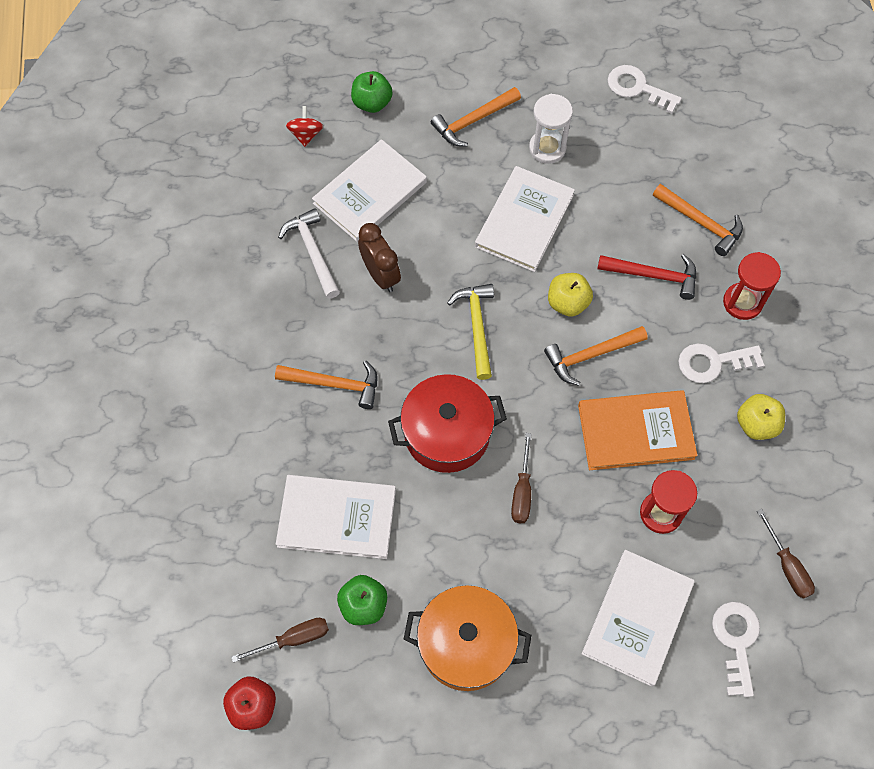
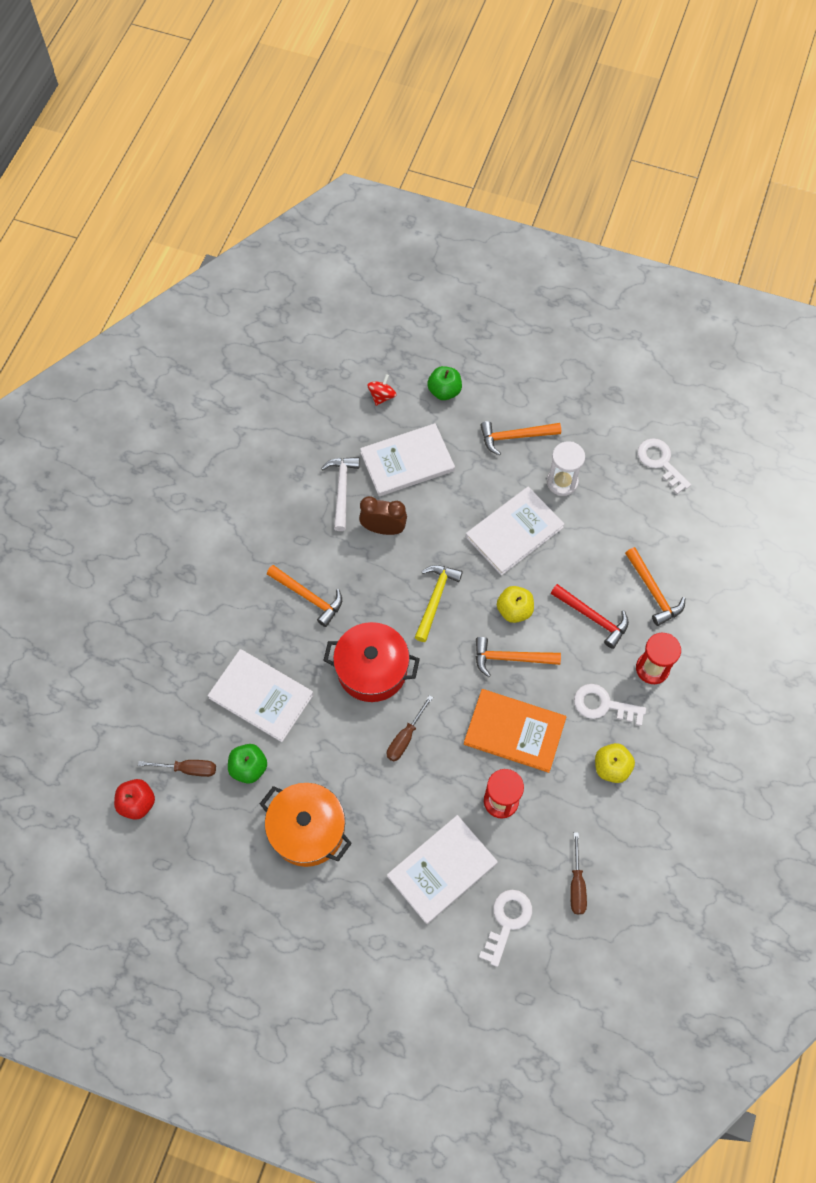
camera: 25 degrees right, 0 degrees up
brown clock [358,223,401,292] -> brown clock turned 75 degrees counterclockwise [359,496,407,535]

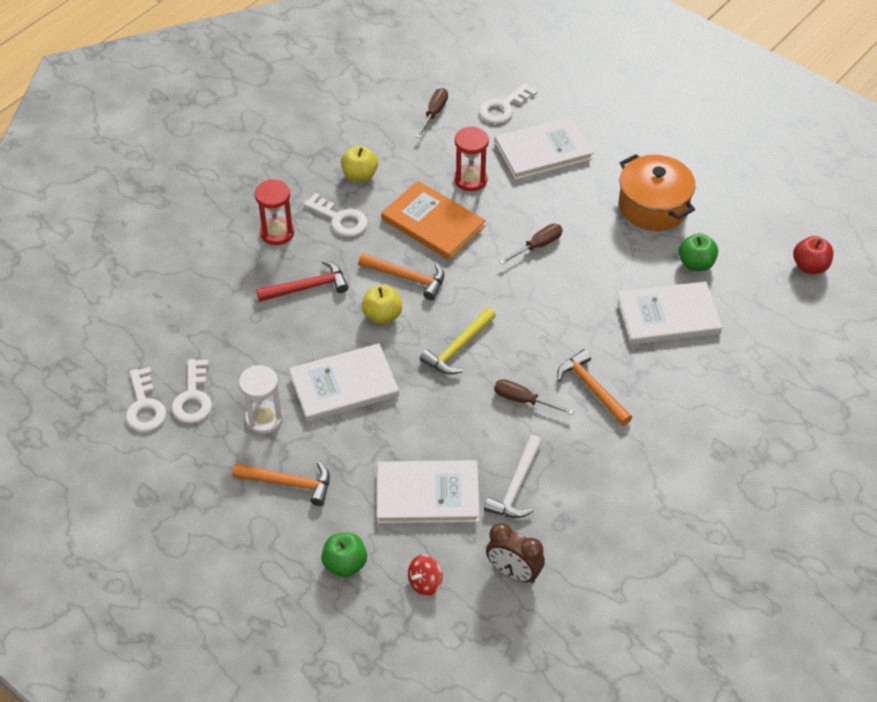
camera: 160 degrees left, 15 degrees down
brown screwdriver [138,760,216,777] -> brown screwdriver moved to [494,379,574,415]
white book [208,649,314,742] -> white book turned 60 degrees counterclockwise [617,281,722,345]
red pot [323,622,420,702] -> none
brown clock [359,496,407,535] -> brown clock moved to [486,523,545,583]
red hammer [551,584,629,649] -> red hammer turned 105 degrees clockwise [256,260,349,302]
orange hammer [625,547,686,626] -> none
none -> white key [172,359,212,423]

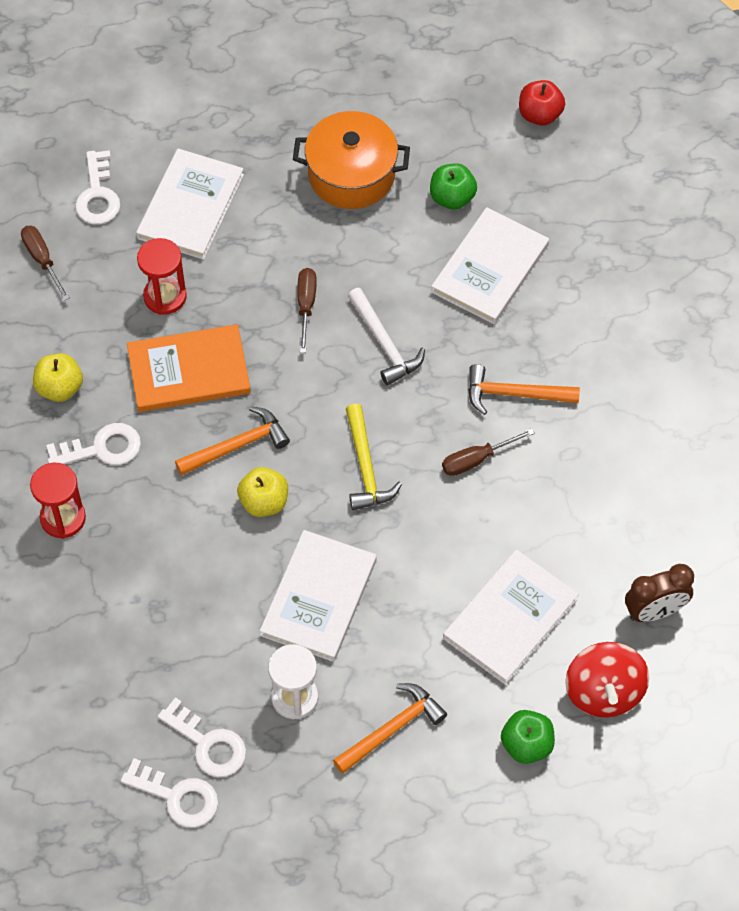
camera: 50 degrees left, 10 degrees up
red hammer [256,260,349,302] -> none
red spinning top [408,555,443,596] -> red spinning top [565,642,649,717], size x1.76
white hammer [484,435,542,518] -> white hammer moved to [348,288,425,386]

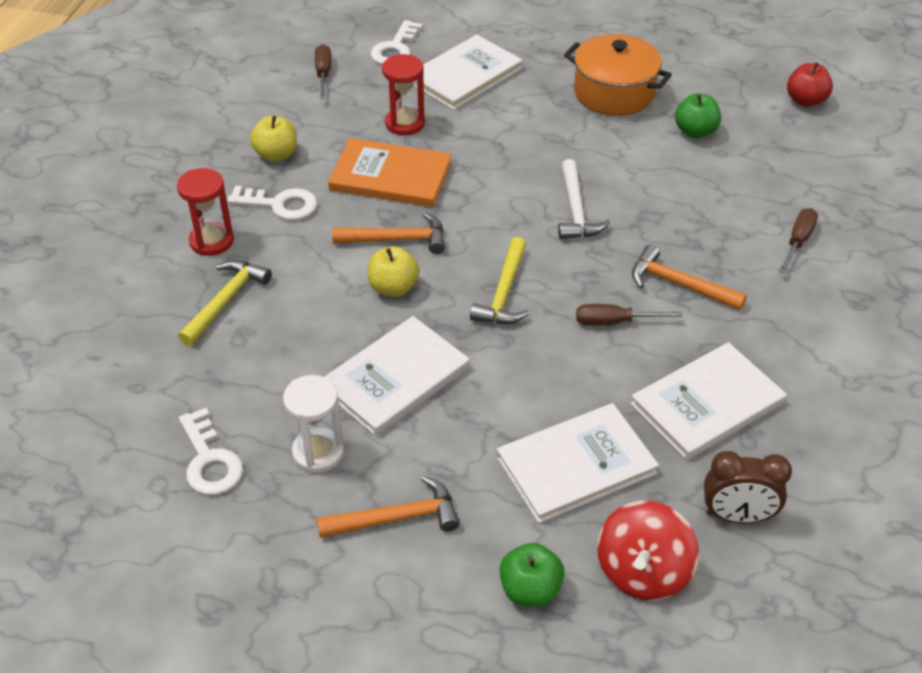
camera: 25 degrees right, 15 degrees down
white key [121,758,218,828] -> none
brown screwdriver [297,268,317,353] -> brown screwdriver moved to [779,208,818,273]
white book [431,207,549,324] -> white book moved to [630,342,787,460]
none -> yellow hammer [178,260,272,346]

